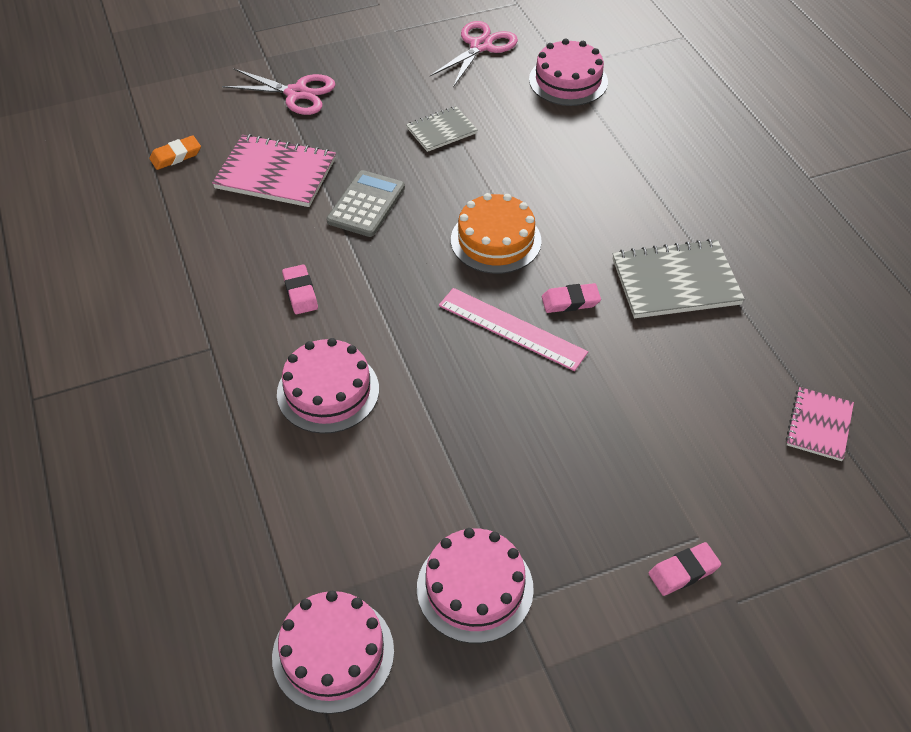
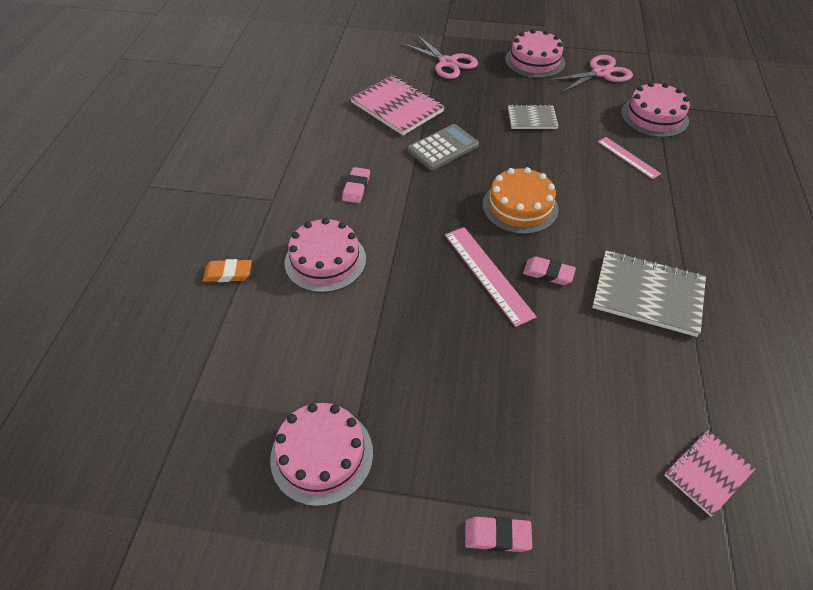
camera: 30 degrees right, 0 degrees up
orange eraser [149,135,201,170] -> orange eraser moved to [203,259,252,282]
pink cake [272,591,394,714] -> pink cake moved to [505,29,565,78]
none -> pink ruler [598,137,661,179]

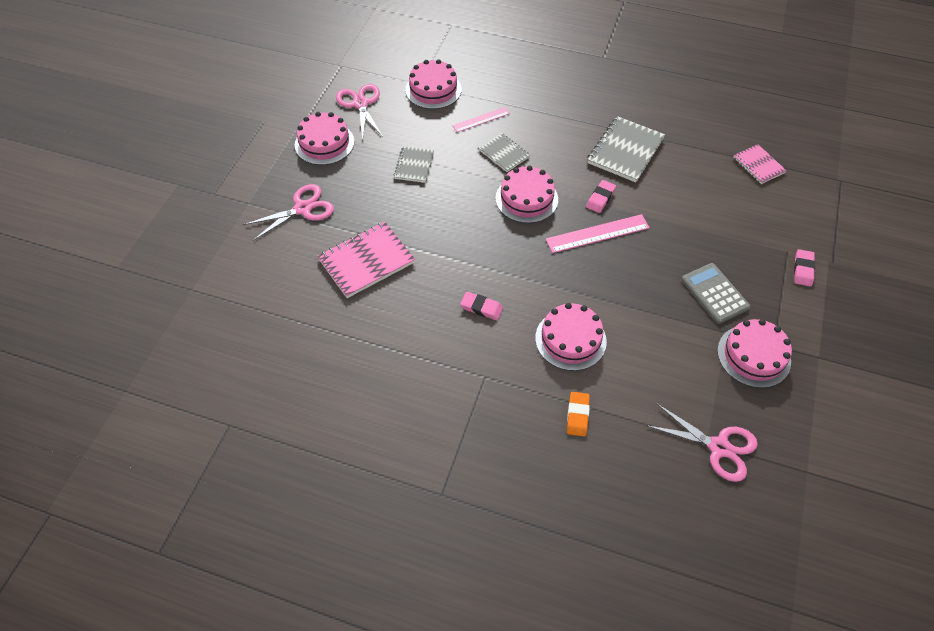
camera: 80 degrees left, 5 degrees up
grey calculator [408,124,479,170] -> grey calculator moved to [682,263,750,324]
orange cake [482,167,558,234] -> pink cake [496,166,558,223]
none -> grey notebook [478,133,530,172]
none -> pink scissors [646,404,758,482]

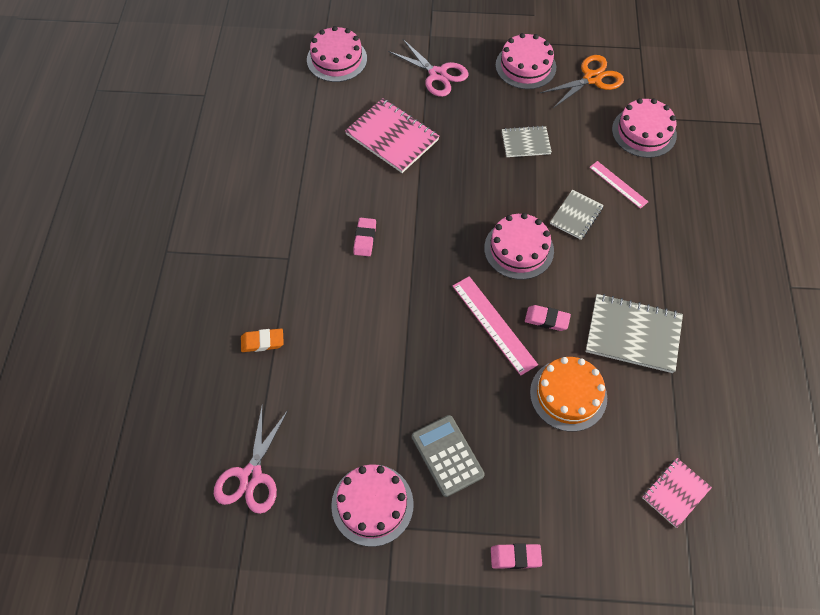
camera: 75 degrees right, 5 degrees up
pink scissors [336,84,383,140] -> orange scissors [540,55,624,108]
pink cake [535,303,607,371] -> pink cake moved to [307,26,367,82]
grey calculator [682,263,750,324] -> grey calculator turned 75 degrees counterclockwise [412,415,485,497]
none -> orange cake [530,357,607,432]

